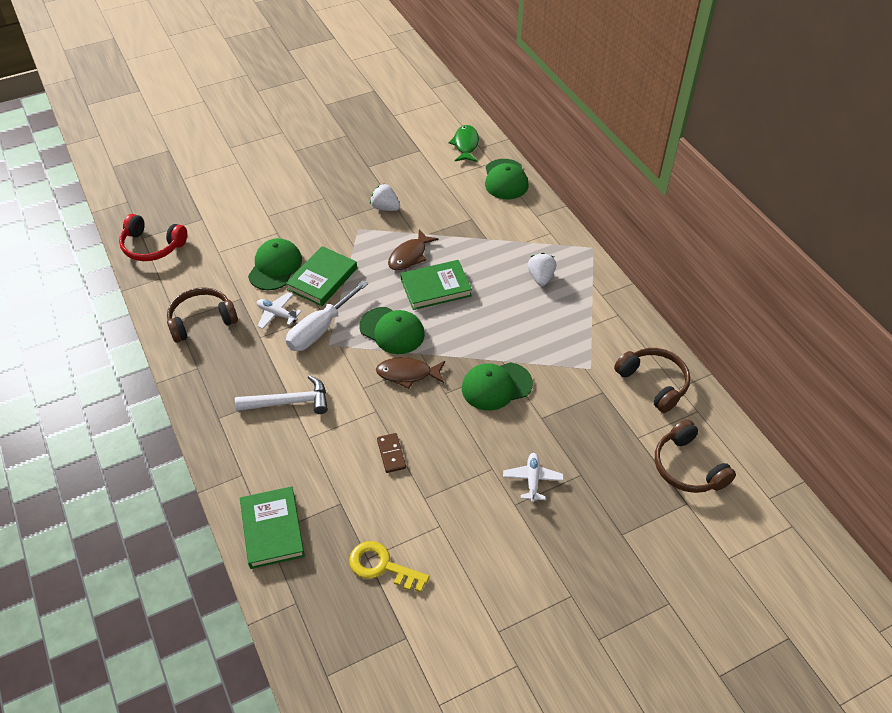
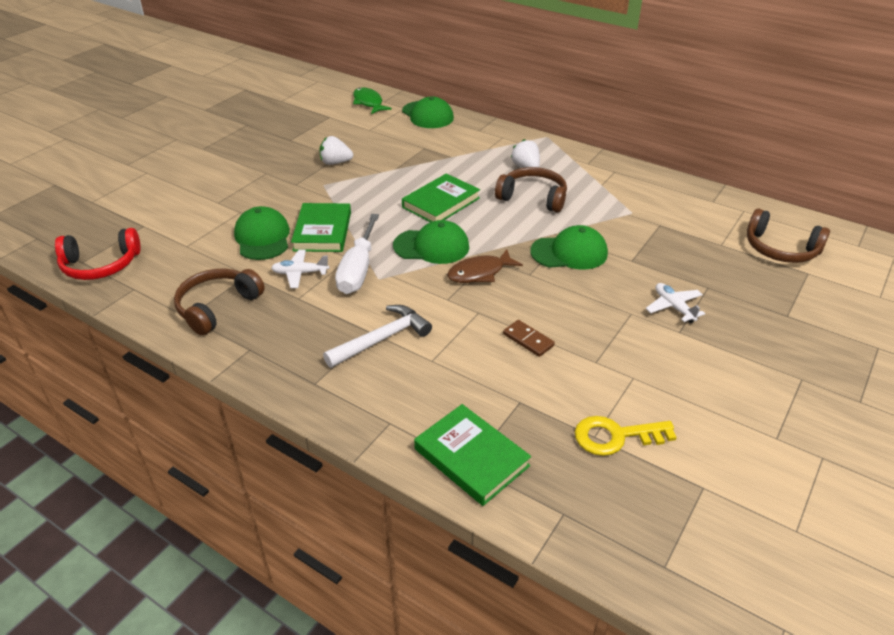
camera: 30 degrees left, 10 degrees down
brown fish [388,229,438,271] -> none
green cap [462,362,533,411] -> green cap turned 135 degrees counterclockwise [530,225,608,270]
brown headphones [614,348,690,413] -> brown headphones moved to [495,167,567,213]

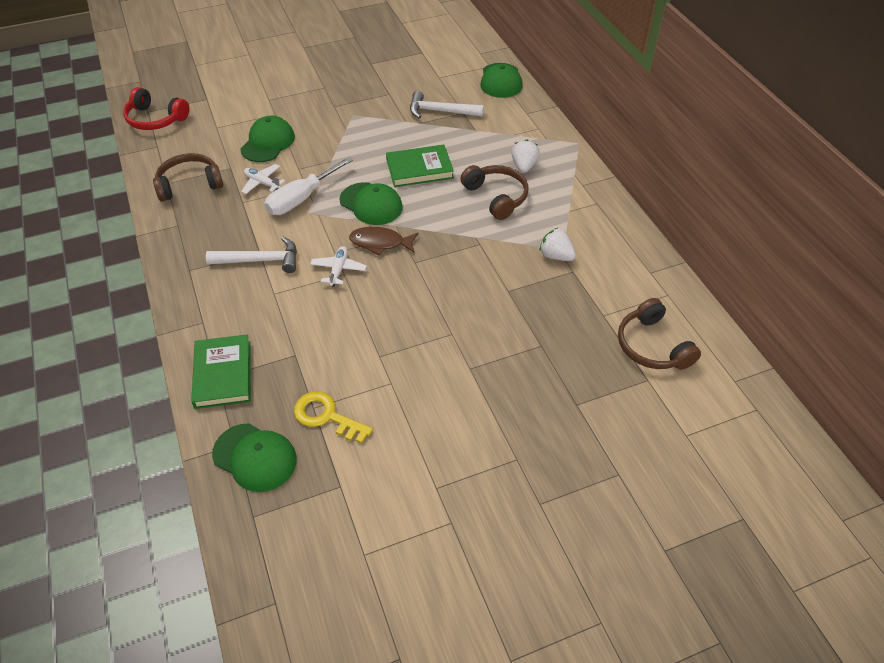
camera: 35 degrees right, 10 degrees up
green book [291,203,351,252] -> none
white strawberry [319,136,353,165] -> white strawberry moved to [540,228,576,261]
green fish [353,87,392,114] -> none
brown domino [503,320,555,357] -> none
green cap [530,225,608,270] -> green cap moved to [212,423,297,492]
white plane [646,283,705,323] -> white plane moved to [310,246,367,287]
none -> white hammer [410,91,484,119]

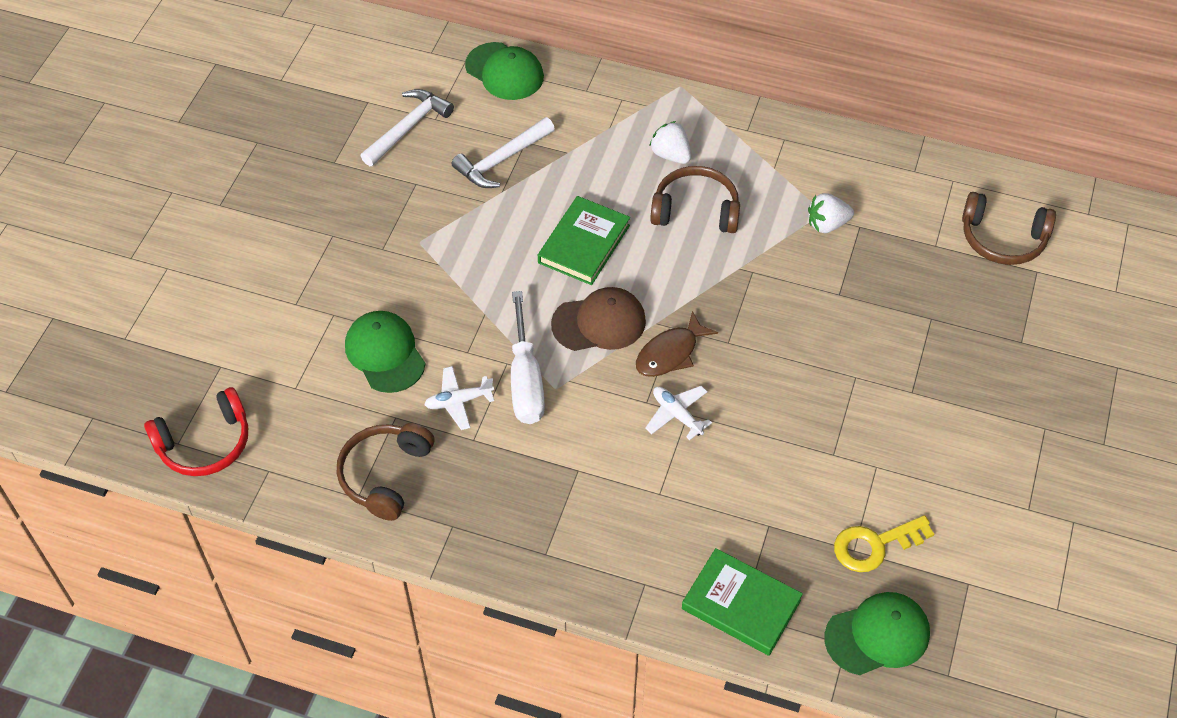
camera: 50 degrees left, 5 degrees up
white hammer [206,237,297,273] -> white hammer moved to [361,89,454,166]
green cap [340,182,403,225] -> brown cap [551,287,646,351]

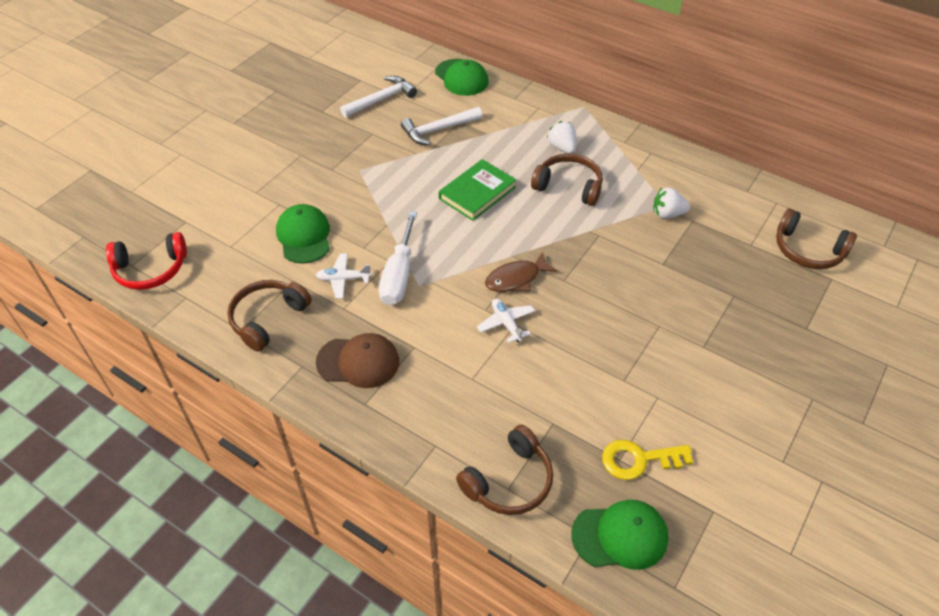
camera: 15 degrees right, 5 degrees down
brown cap [551,287,646,351] -> brown cap moved to [316,333,399,388]
green book [682,548,803,656] -> brown headphones [456,425,553,515]

